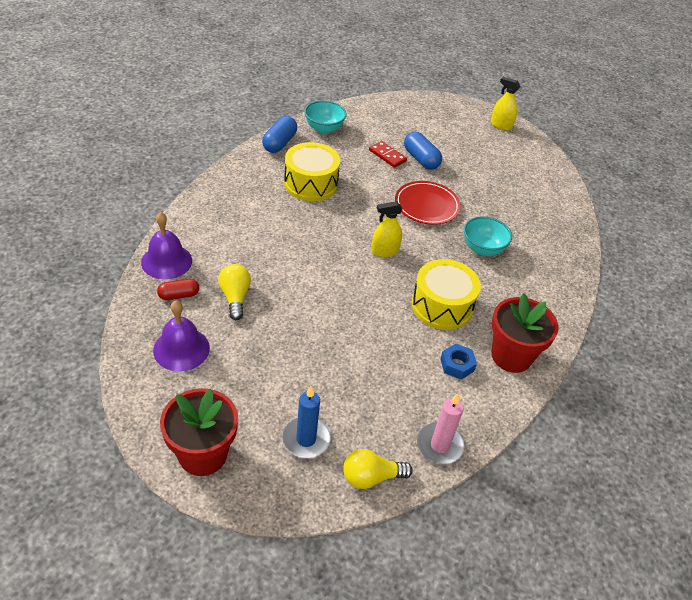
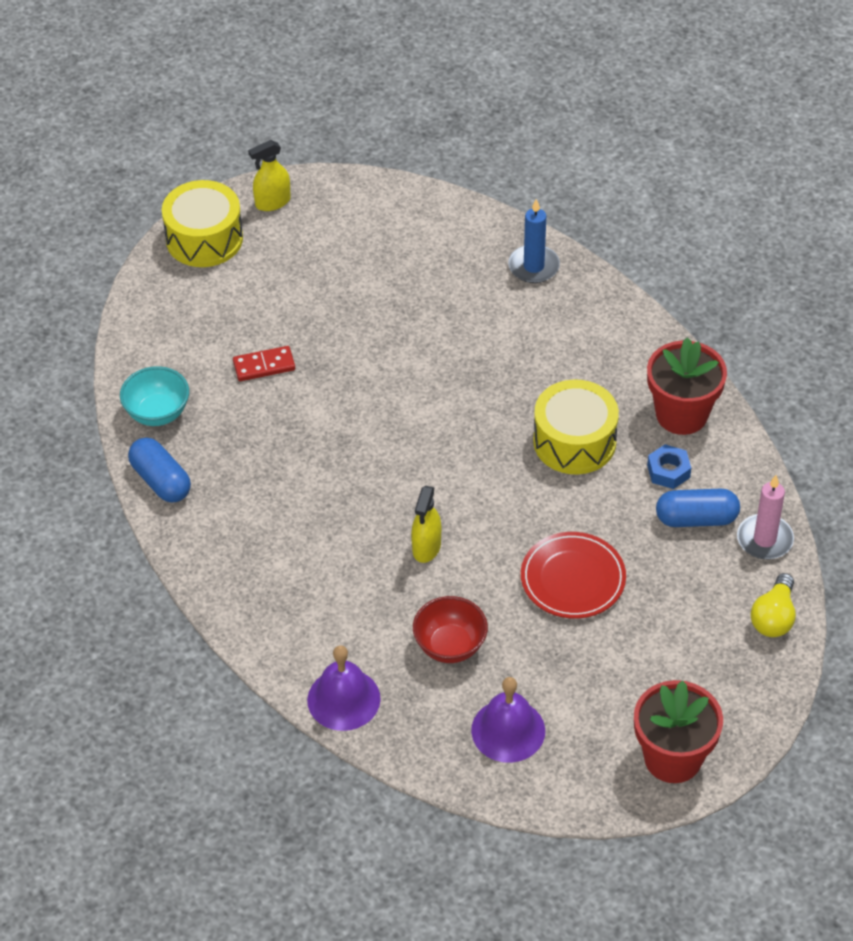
camera: 55 degrees left, 5 degrees up
red capsule [157,279,199,300] -> none
yellow light bulb [218,264,251,320] -> red bowl [413,596,488,663]
blue candle [282,386,331,458] -> blue candle moved to [508,199,560,283]
yellow drum [284,142,340,201] -> yellow drum moved to [162,180,243,267]
yellow spray bottle [371,201,403,257] -> yellow spray bottle moved to [411,486,441,563]
red plate [395,181,461,225] -> red plate moved to [521,532,626,619]
blue capsule [404,132,442,170] -> blue capsule moved to [656,489,740,527]
turquoise bowl [464,216,512,256] -> none

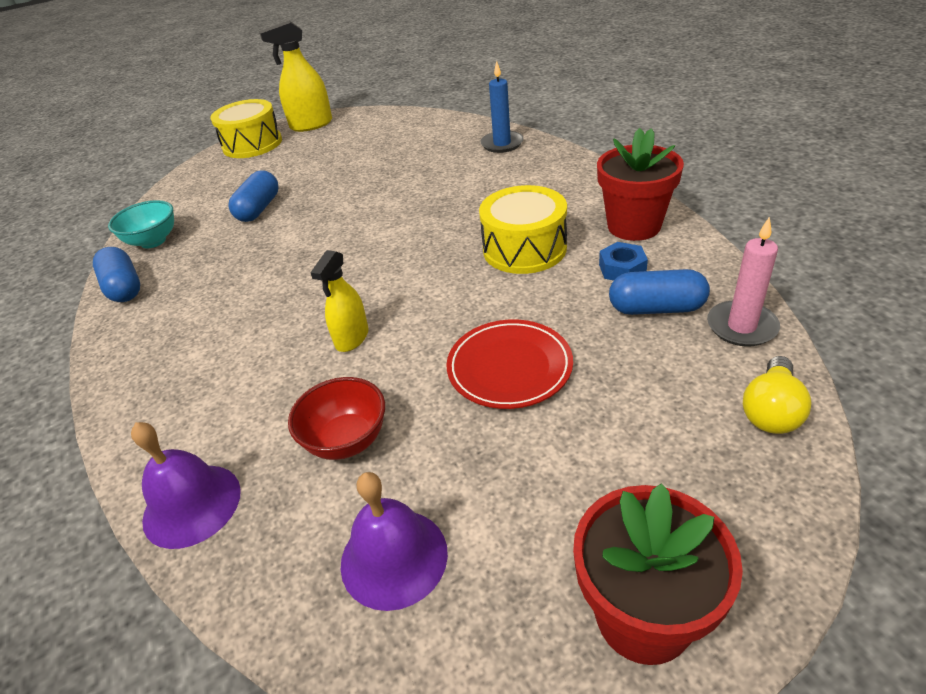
camera: 10 degrees right, 10 degrees down
red domino [233,346,295,381] -> blue capsule [229,170,279,222]
yellow spray bottle [248,140,291,211] -> yellow spray bottle [259,21,332,132], size x1.55

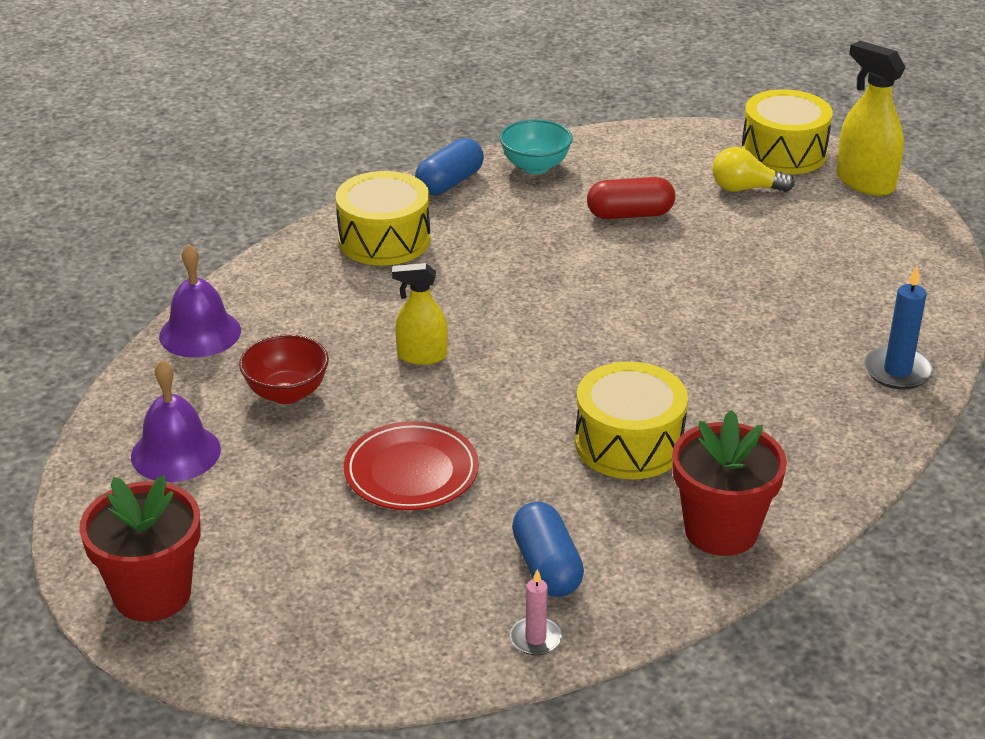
camera: 65 degrees right, 5 degrees down
blue capsule [229,170,279,222] -> red capsule [587,177,675,219]
blue nut [599,242,648,280] -> none
pink candle [707,217,780,346] -> pink candle [510,569,562,655], size x0.63
yellow light bulb [743,356,811,434] -> yellow light bulb moved to [712,147,794,192]
none -> yellow drum [335,171,430,266]

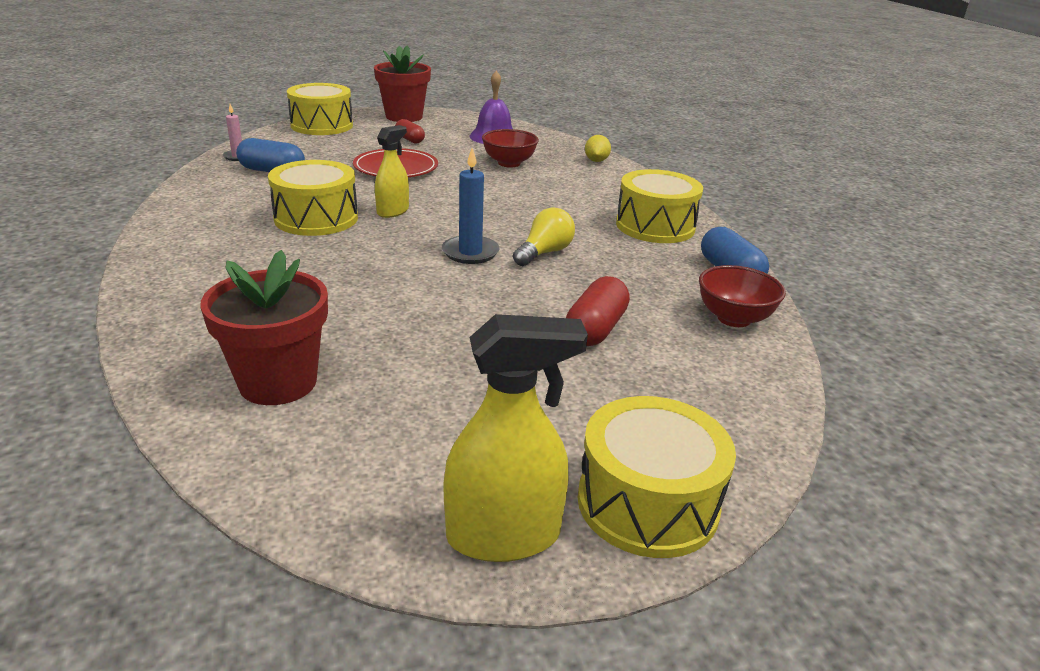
camera: 120 degrees right, 5 degrees down
purple bell [159,244,241,358] -> yellow lemon [585,135,611,162]
yellow spray bottle [392,263,448,365] -> yellow spray bottle moved to [375,125,409,218]
turquoise bowl [499,119,573,174] -> red bowl [699,265,786,327]
red flower pot [672,410,787,556] -> red flower pot moved to [200,250,328,405]
yellow light bulb [712,147,794,192] -> yellow light bulb moved to [513,208,575,266]
blue candle [864,266,933,389] -> blue candle moved to [442,148,499,264]
none -> yellow drum [287,83,353,135]
none -> red capsule [395,119,425,143]

